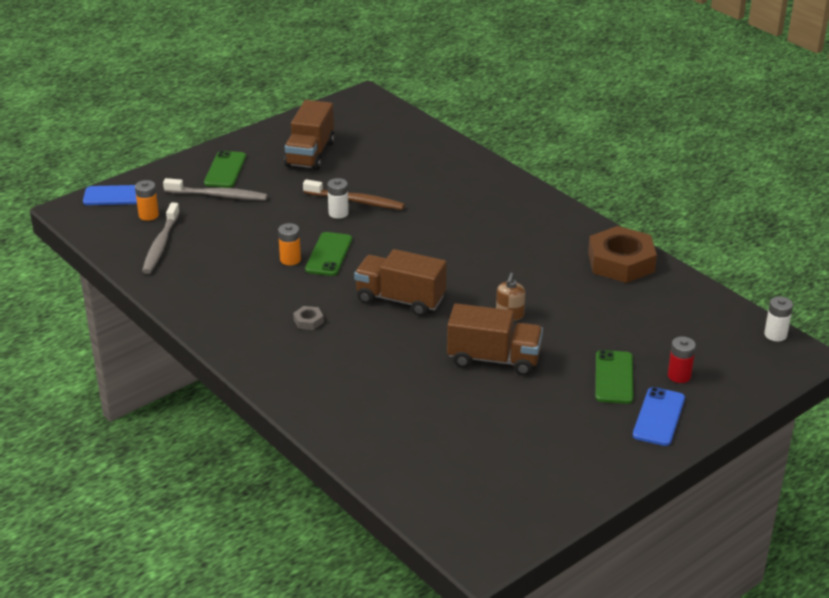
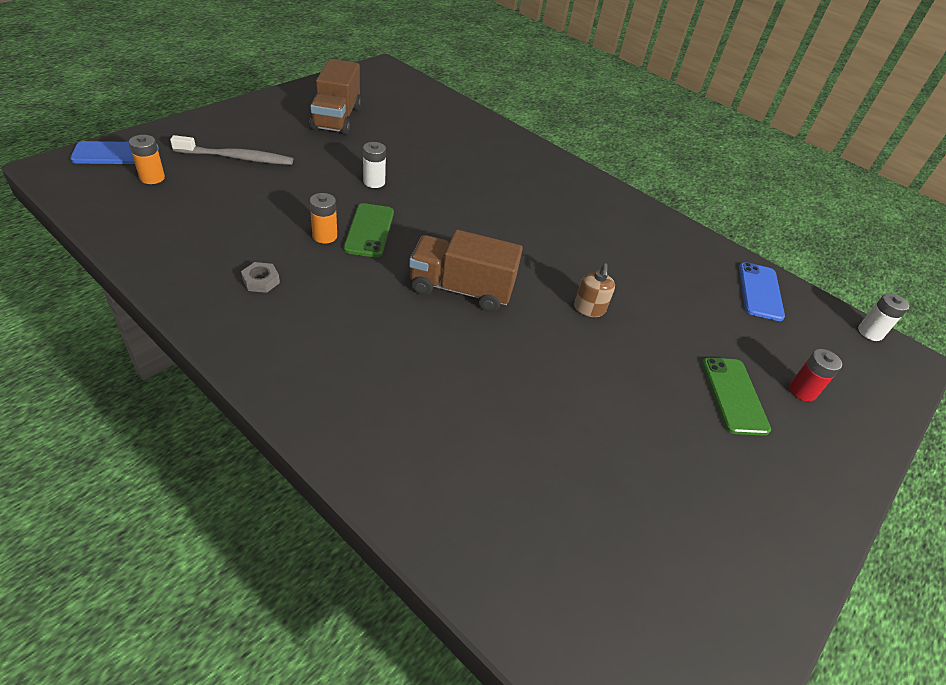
camera: 15 degrees left, 10 degrees up
grey toothbrush [142,202,180,274] -> none
green phone [204,150,246,188] -> none
grey nut [293,306,324,330] -> grey nut moved to [241,262,280,293]
brown toothbrush [303,179,405,210] -> none
brown truck [447,303,543,376] -> none
brown nut [588,226,657,283] -> none
blue phone [633,387,685,446] -> blue phone moved to [739,262,785,321]

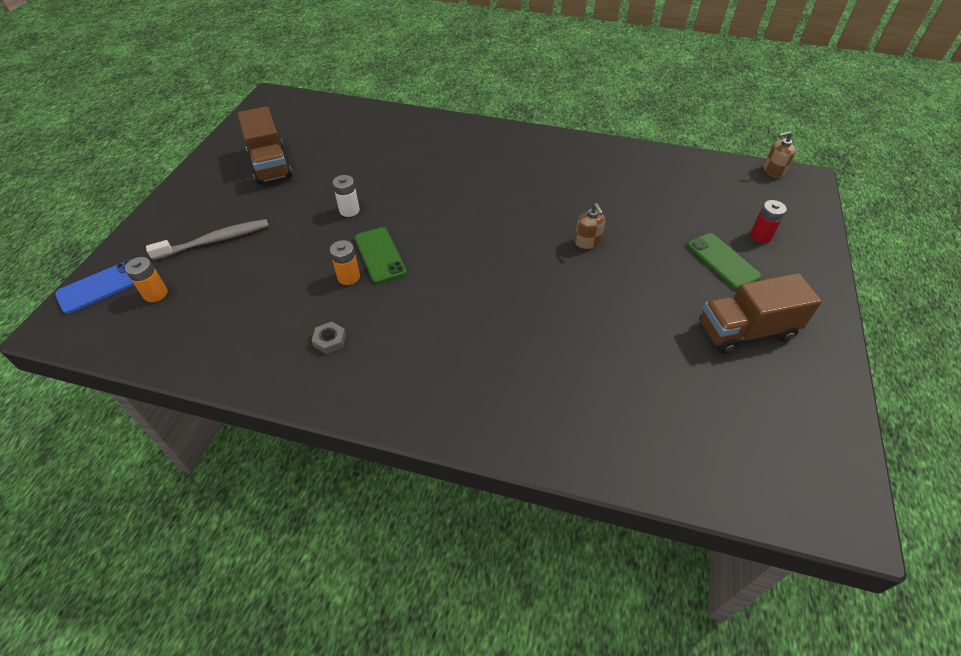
camera: 20 degrees left, 5 degrees up
brown truck [409,230,523,312] -> brown truck moved to [699,273,822,354]
blue phone [739,262,785,321] -> none
white battery [858,293,909,341] -> brown soap dispenser [764,131,795,178]

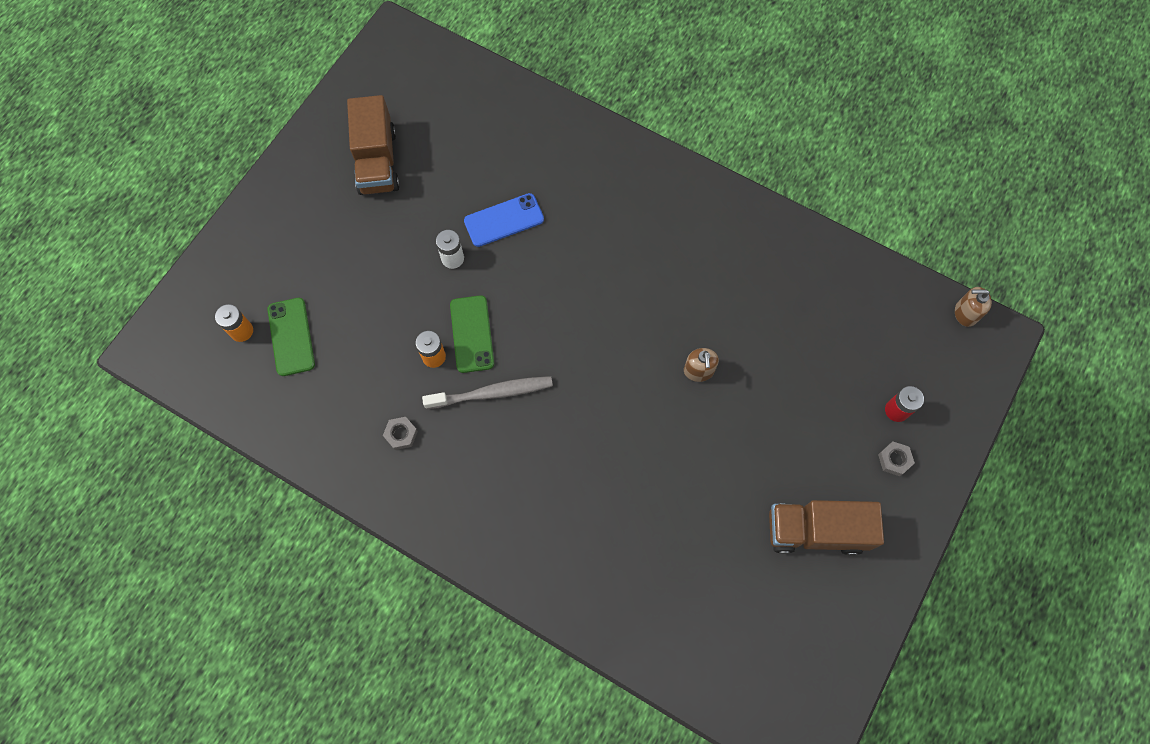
camera: 15 degrees right, 20 degrees up
blue phone [55,260,134,314] -> blue phone moved to [464,193,544,247]
grey toothbrush [146,219,269,260] -> grey toothbrush moved to [422,376,553,409]
green phone [687,233,762,290] -> green phone moved to [268,298,315,376]
none -> grey nut [878,442,915,476]

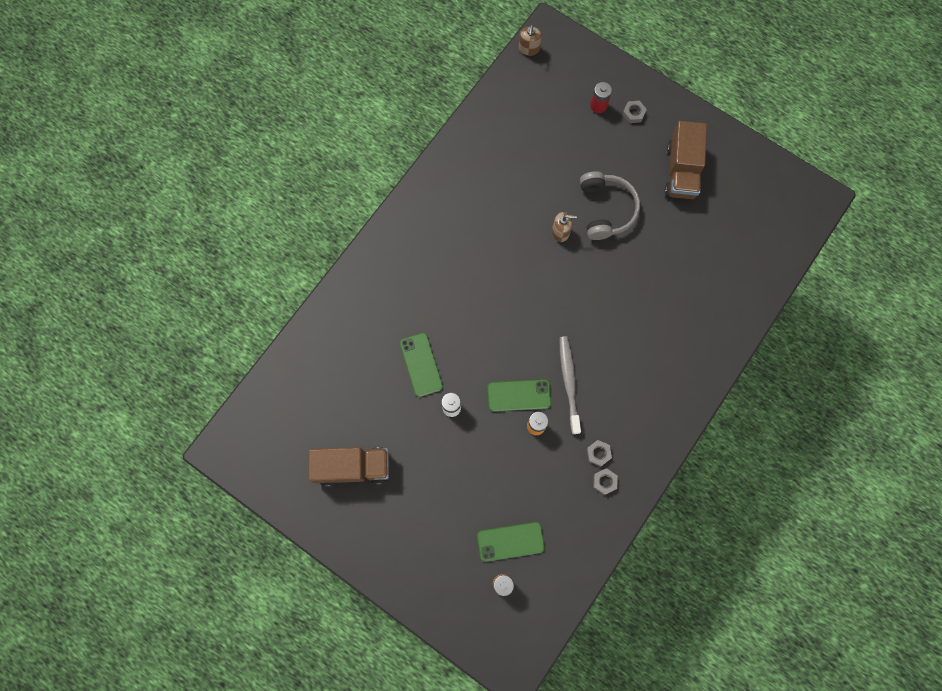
camera: 85 degrees left, 5 degrees up
blue phone [464,193,544,247] -> green phone [400,333,443,397]
none -> grey headphones [580,171,640,240]
none -> grey nut [593,468,618,495]

